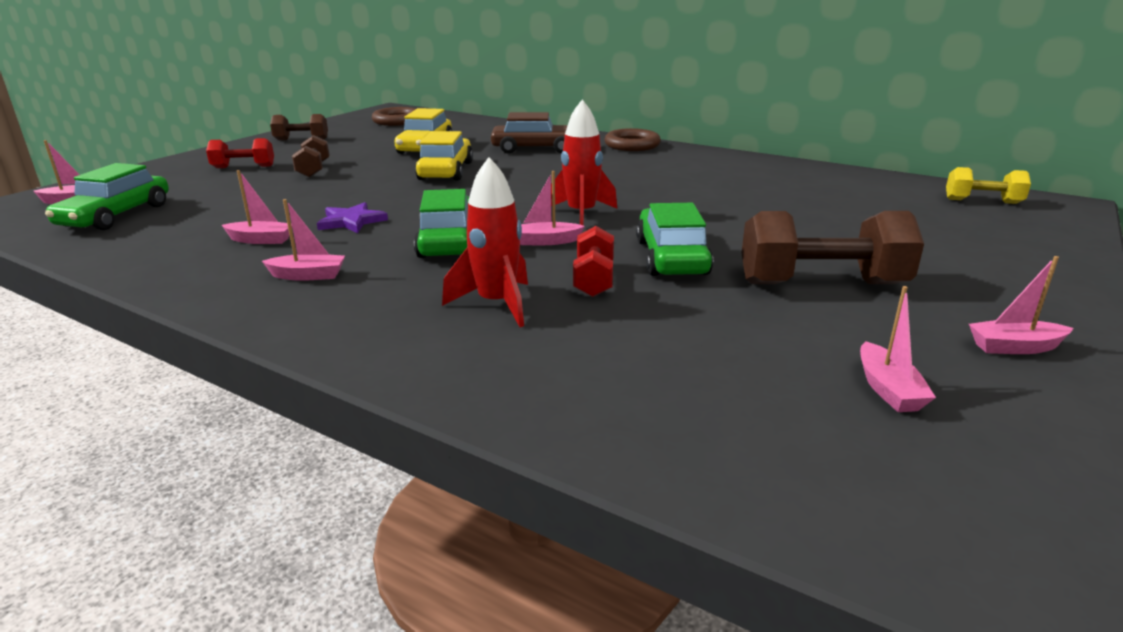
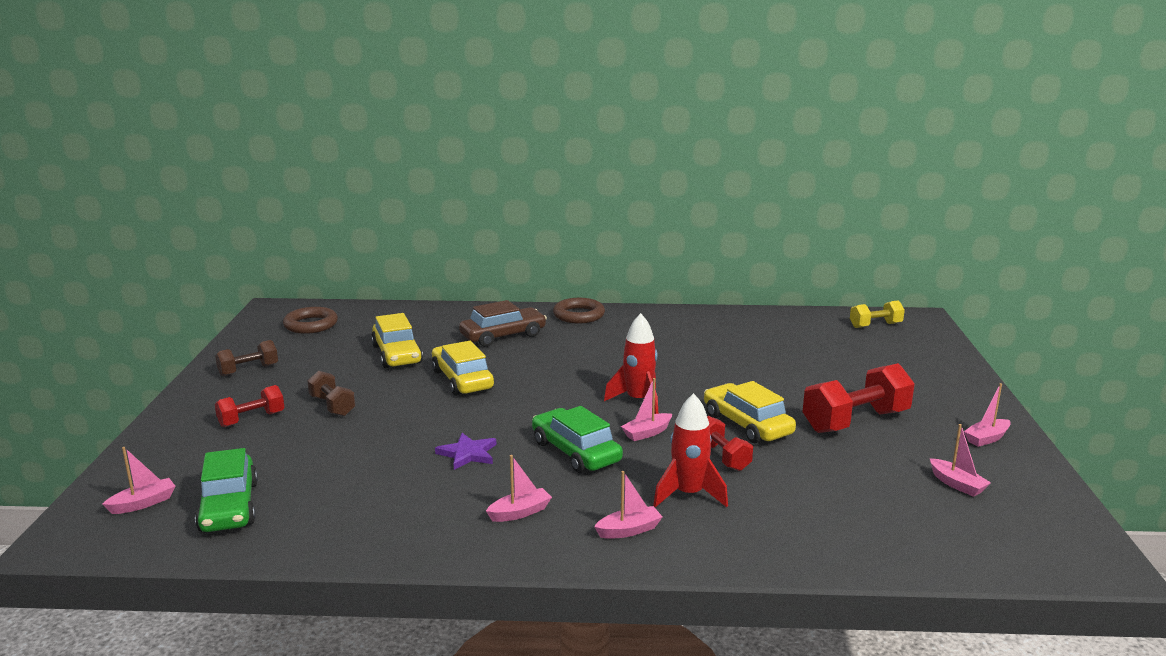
camera: 30 degrees left, 5 degrees down
pink boat [222,170,292,244] -> pink boat moved to [594,471,663,539]
green car [636,203,713,276] -> yellow car [704,381,796,443]
brown dumbbell [742,211,924,284] -> red dumbbell [803,363,915,433]

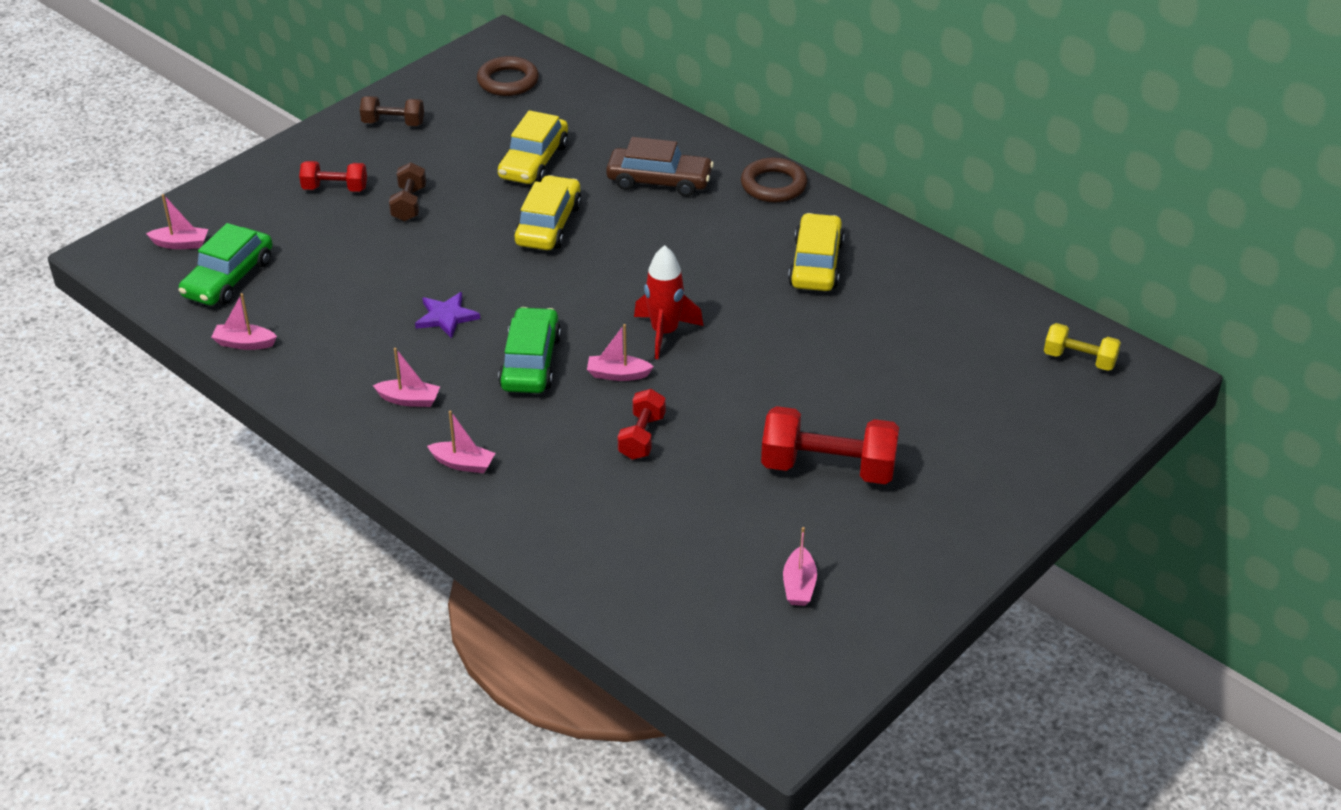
camera: 40 degrees right, 20 degrees up
red rocket [653,393,728,507] -> none
yellow car [704,381,796,443] -> yellow car moved to [788,213,844,291]
pink boat [964,383,1011,447] -> pink boat moved to [211,293,277,350]

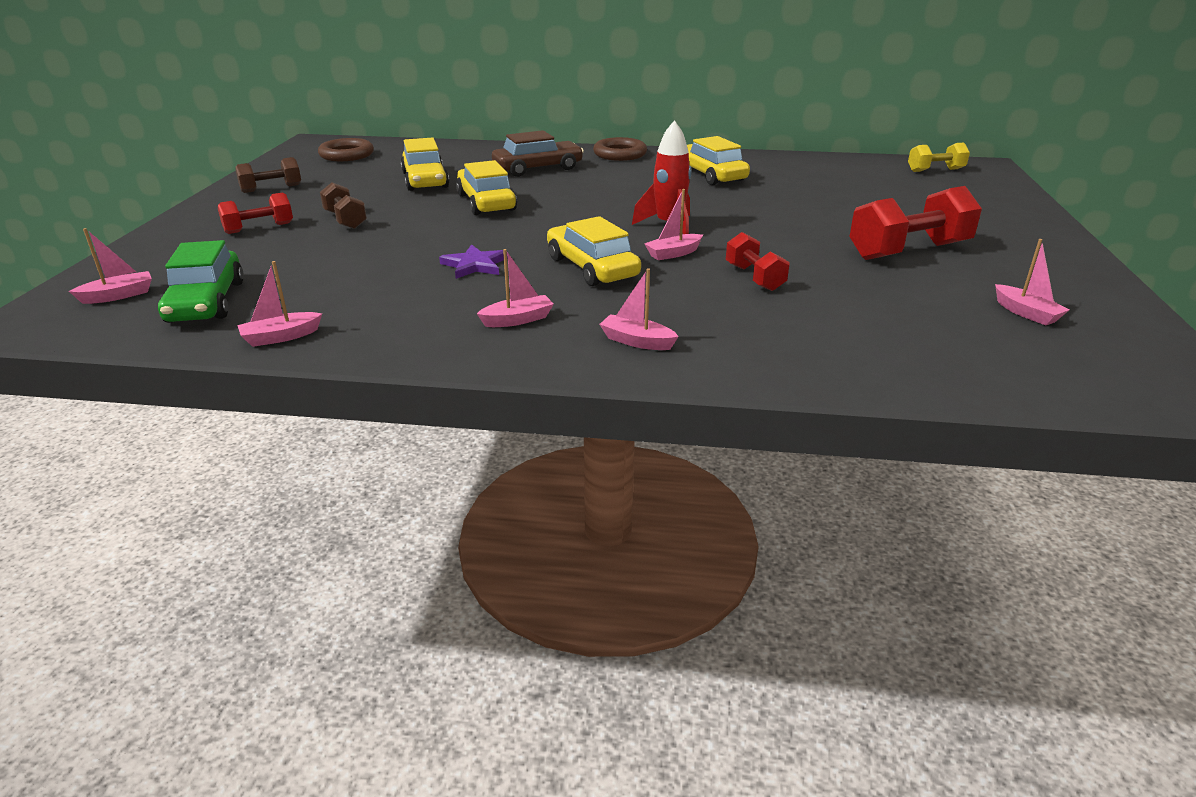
camera: 35 degrees left, 10 degrees down
pink boat [427,411,495,473] -> pink boat turned 135 degrees counterclockwise [599,268,679,350]
green car [498,307,561,393] -> yellow car [547,216,641,286]

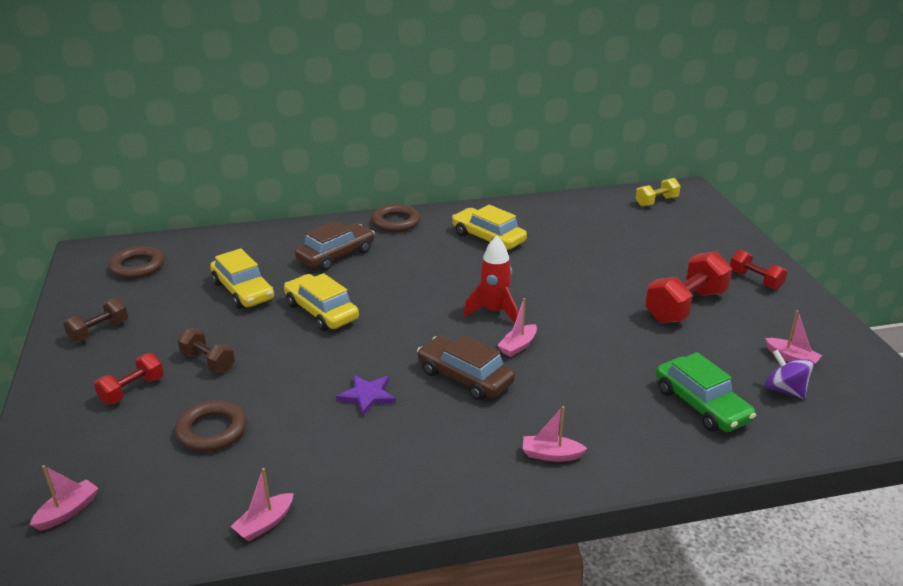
camera: 20 degrees left, 0 degrees up
green car [158,240,244,323] -> green car moved to [656,352,756,432]
pink boat [477,249,554,327] -> none
yellow car [547,216,641,286] -> brown car [417,335,515,400]
red dumbbell [726,232,790,291] -> red dumbbell moved to [730,250,787,290]
none -> brown ring [175,400,247,452]
none -> purple spinning top [765,350,814,399]

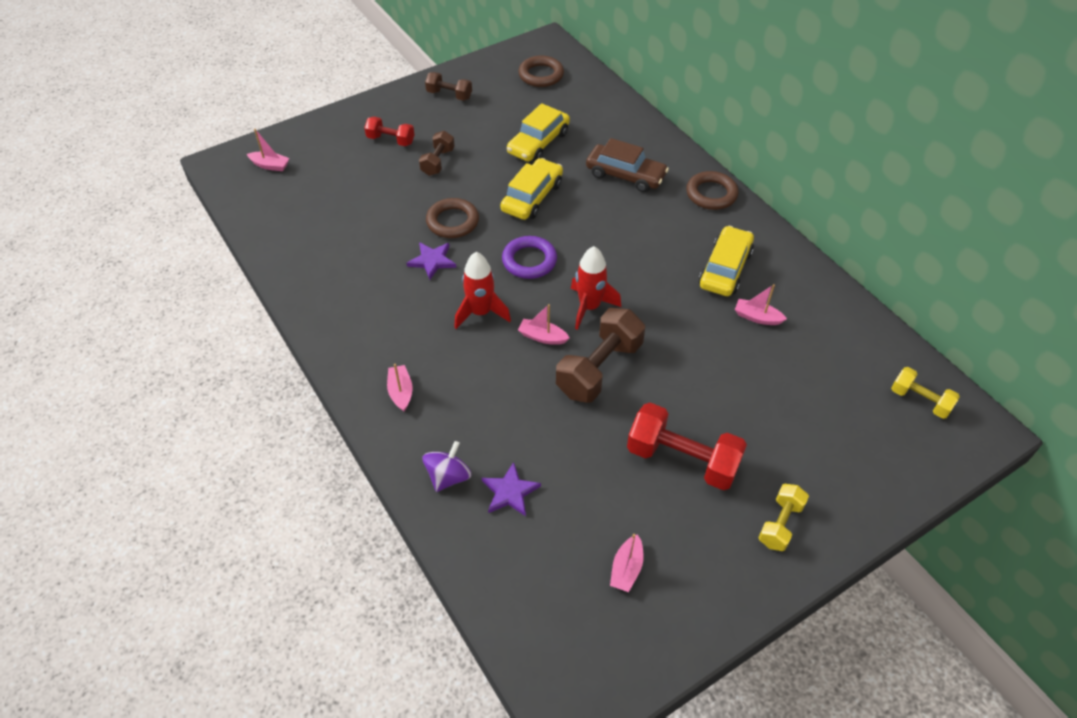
camera: 70 degrees right, 20 degrees up
brown ring [175,400,247,452] -> brown ring moved to [426,198,479,238]
pink boat [230,468,294,542] -> pink boat moved to [735,284,787,325]
brown car [417,335,515,400] -> red rocket [454,252,511,329]
green car [656,352,756,432] -> purple star [482,462,541,516]
red dumbbell [730,250,787,290] -> yellow dumbbell [758,484,809,551]
purple spinning top [765,350,814,399] -> purple spinning top moved to [423,441,472,492]
none -> purple ring [502,236,557,279]
none -> brown dumbbell [556,308,645,403]

